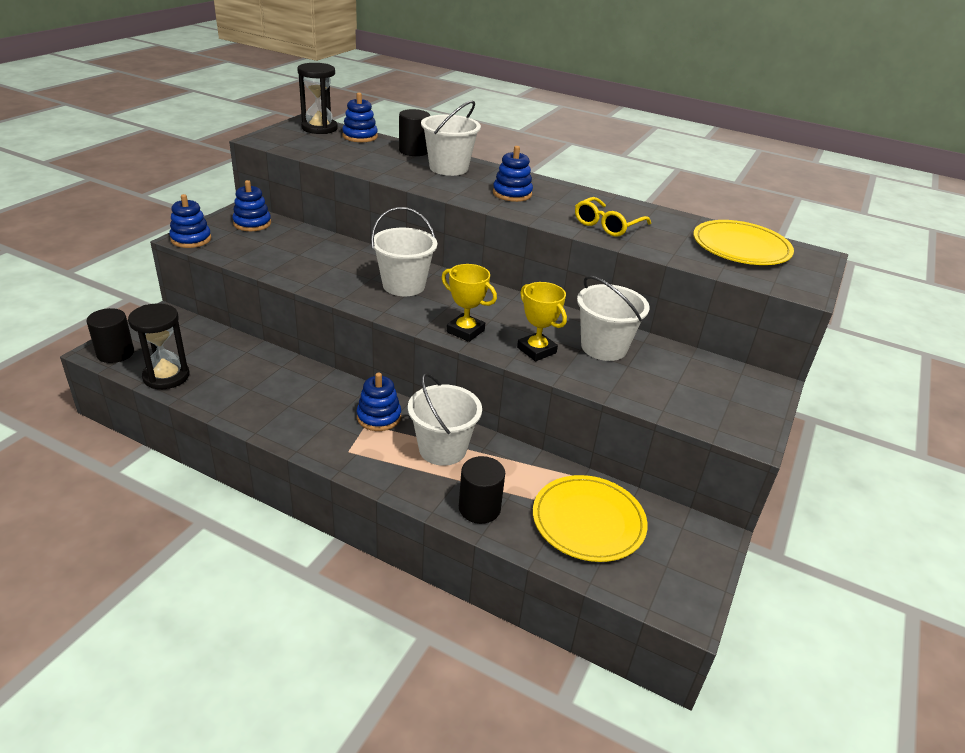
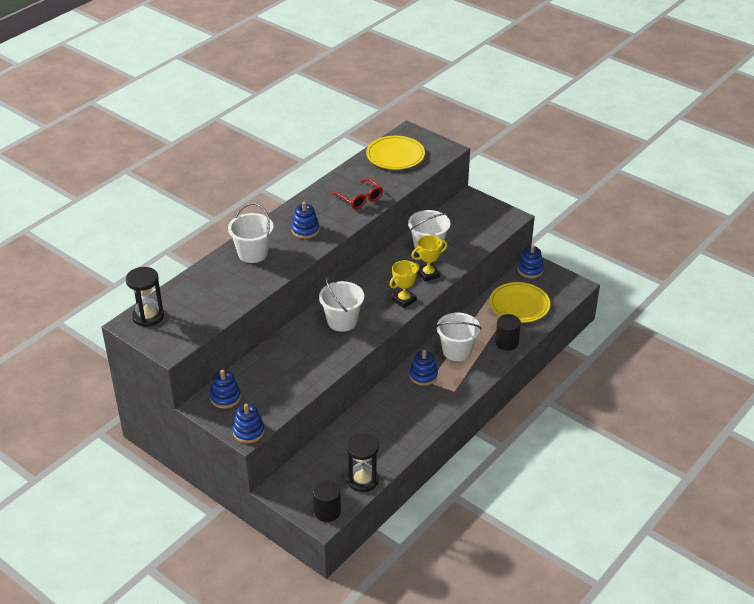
camera: 75 degrees left, 5 degrees up
blue stacking toy [342,92,378,142] -> blue stacking toy moved to [518,245,544,278]
black cylinder [399,109,430,156] -> none
yellow glasses [575,197,651,237] -> red glasses [332,178,383,209]

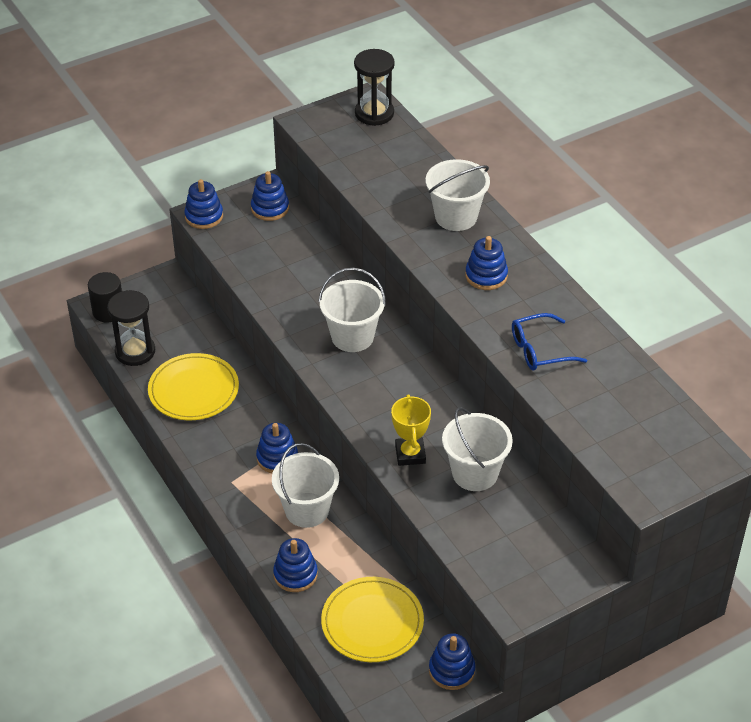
camera: 110 degrees right, 5 degrees up
red glasses [332,178,383,209] -> blue glasses [512,313,587,371]
yellow plate [366,136,425,170] -> yellow plate moved to [148,353,239,420]
yellow trophy [390,260,419,308] -> none
black cylinder [495,314,521,351] -> blue stacking toy [273,538,318,592]

